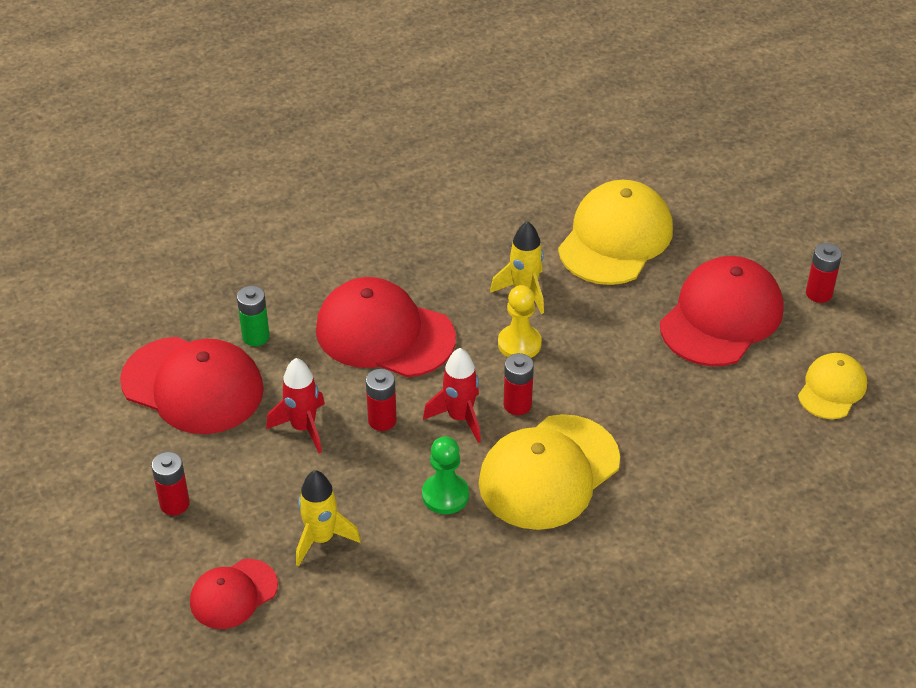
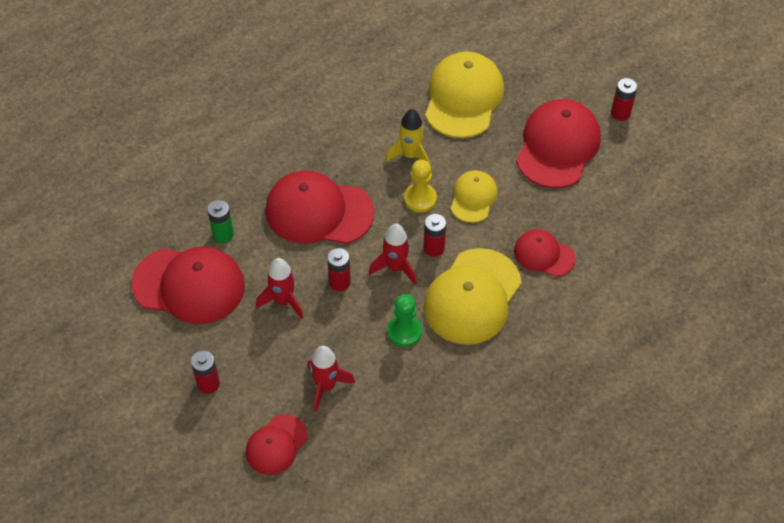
camera: 15 degrees left, 10 degrees up
yellow rocket [296,470,361,566] -> red rocket [307,346,355,412]
yellow cap [798,353,867,419] -> yellow cap moved to [451,170,498,223]
none -> red cap [514,229,575,277]

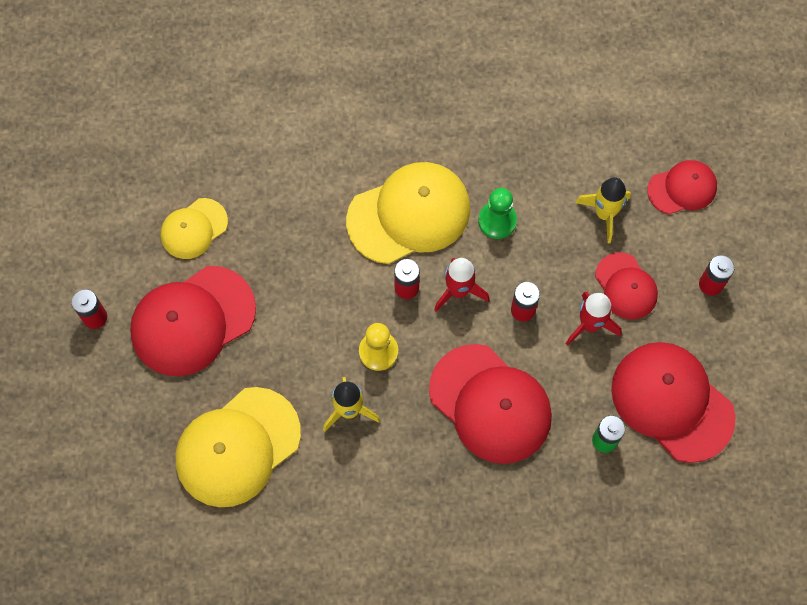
camera: 145 degrees left, 15 degrees up
red rocket [307,346,355,412] -> yellow rocket [576,177,631,243]
yellow cap [451,170,498,223] -> yellow cap moved to [161,198,228,259]
red cap [514,229,575,277] -> red cap moved to [595,252,658,320]

